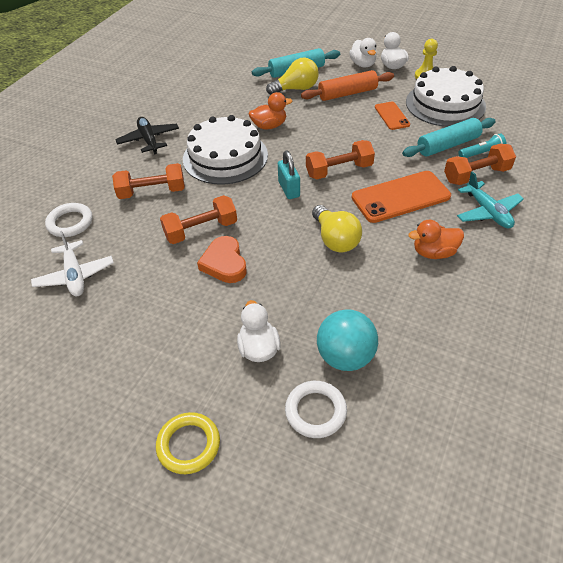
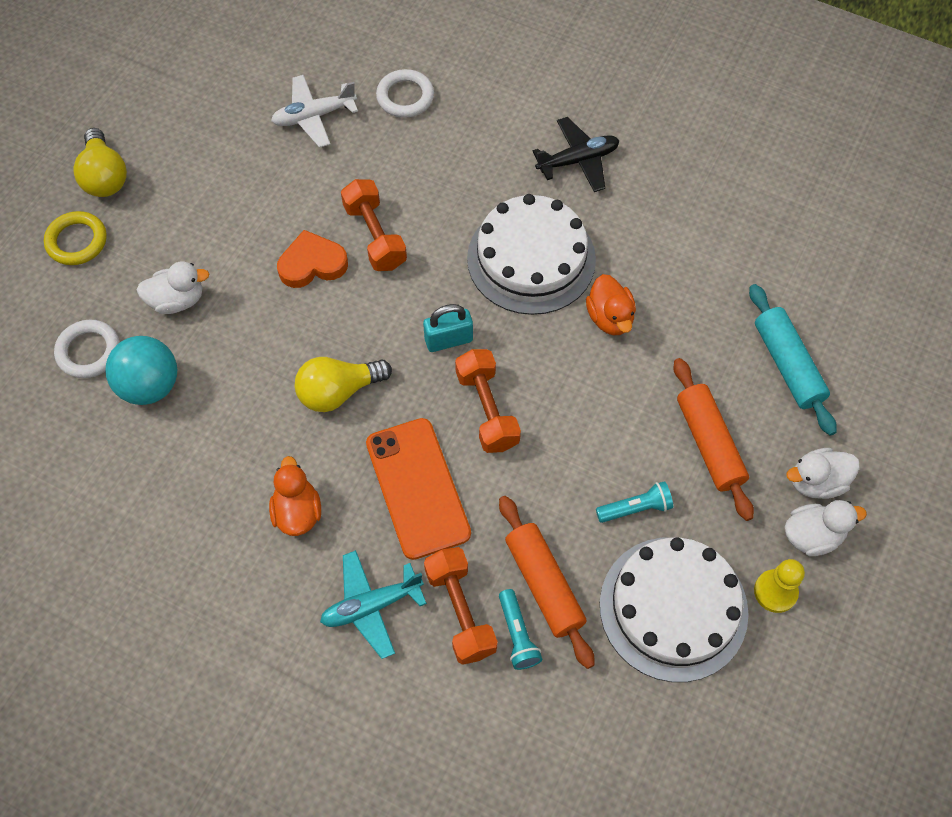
camera: 90 degrees right, 15 degrees up
orange dumbbell [112,163,185,199] -> none
yellow light bulb [266,57,319,95] -> yellow light bulb moved to [73,128,127,197]
orange phone [375,102,410,130] -> turquoise flashlight [596,481,673,523]
turquoise rolling pin [402,118,496,157] -> orange rolling pin [499,496,595,669]

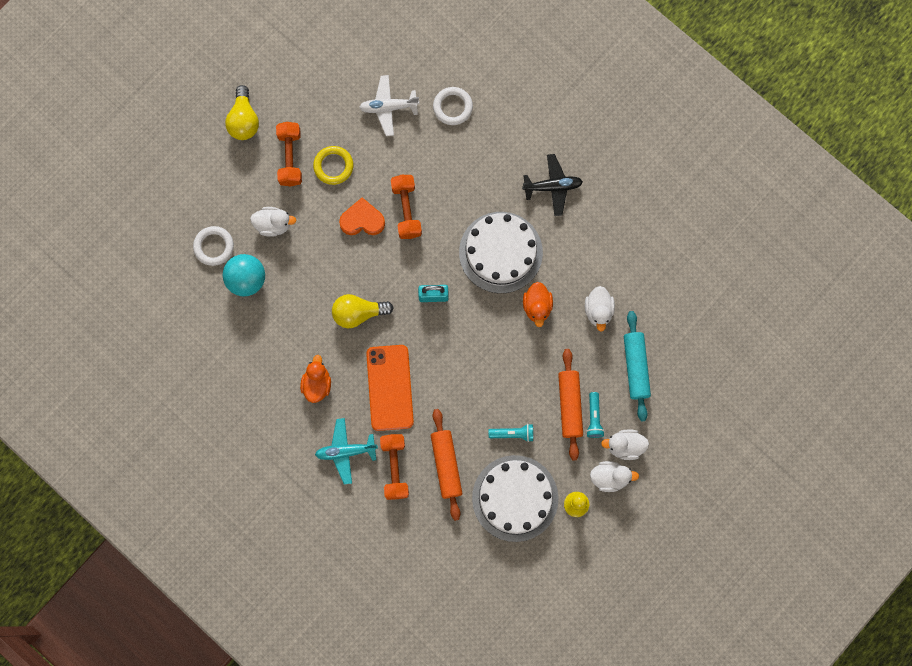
camera: 15 degrees right, 15 degrees up
yellow ring [44,211,107,265] -> yellow ring moved to [313,146,353,185]
orange dumbbell [455,349,521,453] -> orange dumbbell moved to [276,122,302,186]
turquoise flashlight [499,589,542,670] -> turquoise flashlight moved to [586,392,605,438]
none -> white duck [585,286,615,332]

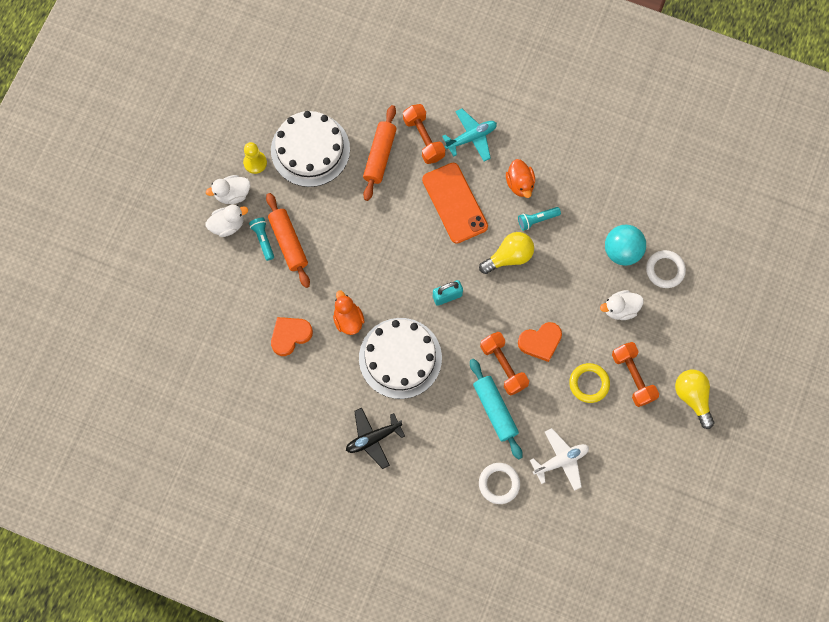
camera: 160 degrees right, 5 degrees down
orange rolling pin [431,409,462,521] -> orange rolling pin turned 45 degrees clockwise [363,105,396,201]
turquoise flashlight [488,424,533,442] -> turquoise flashlight moved to [518,207,561,231]
white duck [585,286,615,332] -> orange heart [271,317,313,356]
turquoise rolling pin [624,311,651,421] -> turquoise rolling pin moved to [470,359,522,460]

